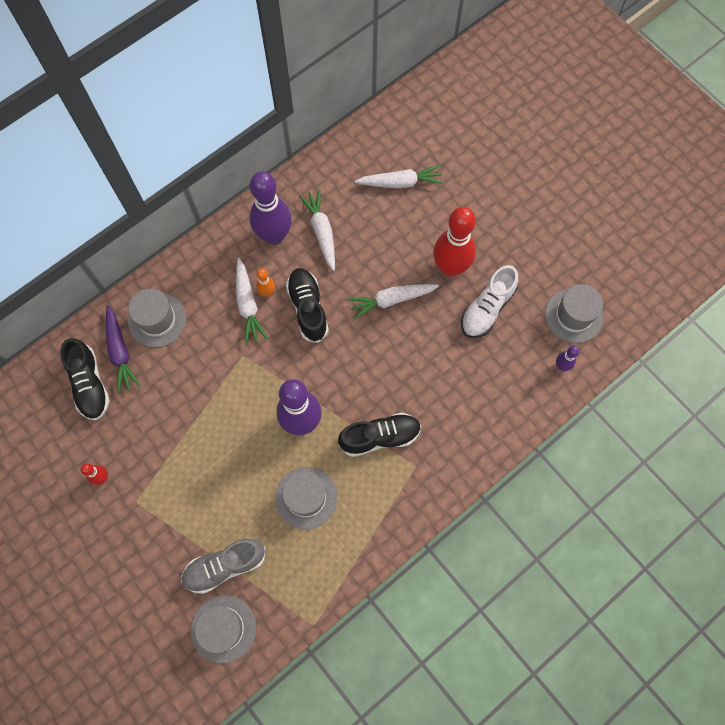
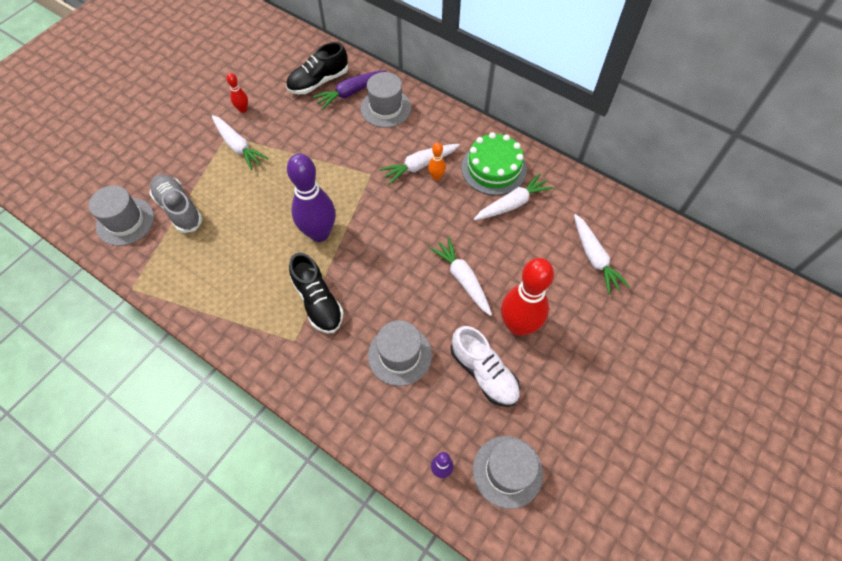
camera: 75 degrees right, 10 degrees down
purple bowling pin [250,171,292,245] -> green cake [461,132,527,195]
grey hat [275,467,337,529] -> grey hat moved to [368,320,432,386]
black shoe [286,268,329,343] -> none
white shoe [461,265,518,338] -> white shoe turned 150 degrees counterclockwise [451,326,520,407]
none -> white carrot [212,115,268,170]

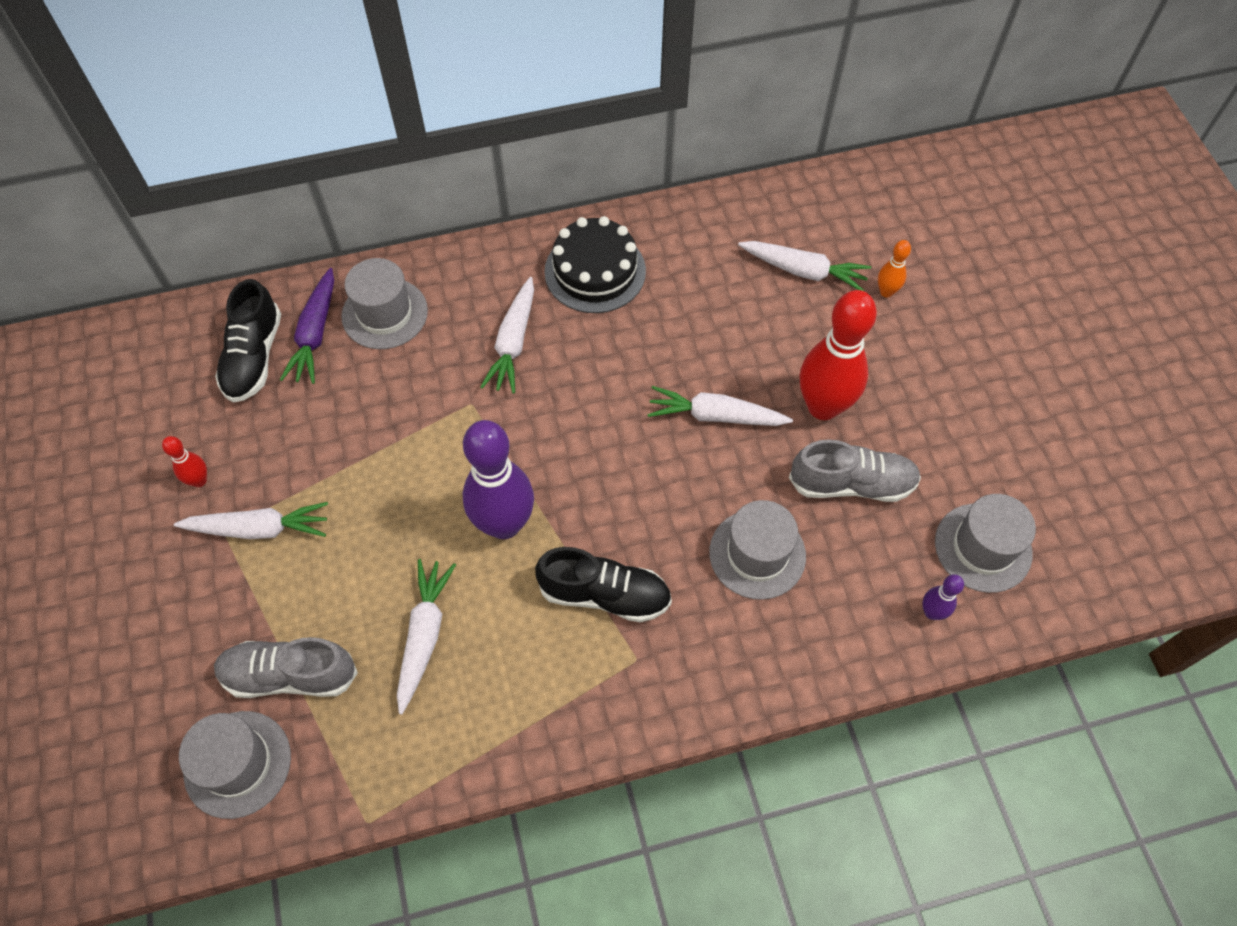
camera: 50 degrees left, 0 degrees up
orange bowling pin [428,142,446,181] -> orange bowling pin moved to [878,240,911,297]
white shoe [451,326,520,407] -> grey shoe [789,440,921,502]
green cake [461,132,527,195] -> black cake [544,216,646,313]
white carrot [474,173,553,220] -> white carrot moved to [397,559,456,715]

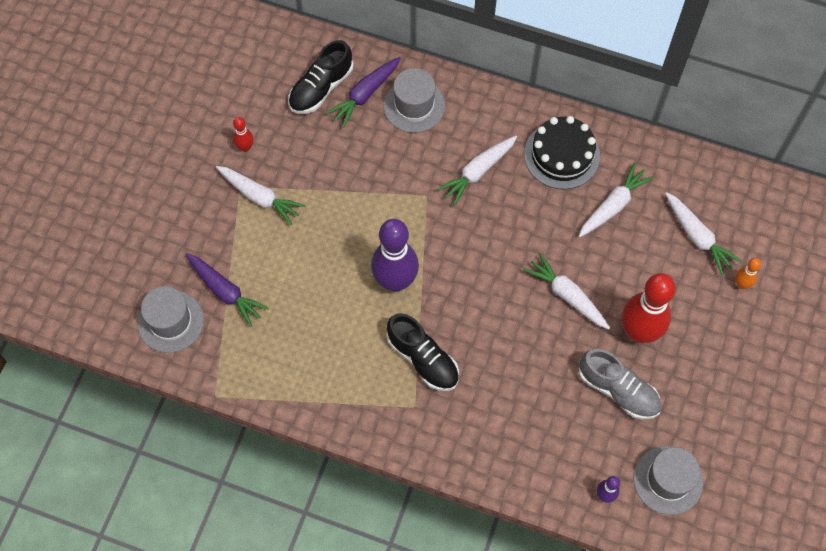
camera: 35 degrees right, 5 degrees up
grey shoe [214,637,358,698] -> purple carrot [185,253,269,327]
white carrot [397,559,456,715] -> white carrot moved to [579,163,654,237]
grey hat [709,500,806,600] -> none

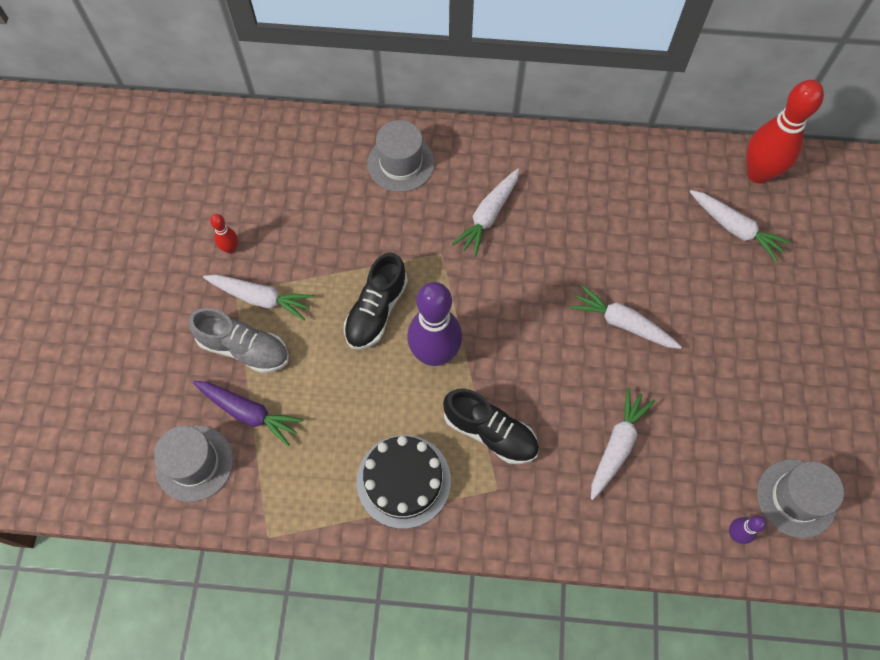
camera: 15 degrees left, 0 degrees up
black shoe [288,40,354,114] -> black shoe moved to [344,253,408,350]
purple carrot [326,57,401,128] -> none
black cake [524,116,600,189] -> black cake moved to [357,435,451,529]
white carrot [579,163,654,237] -> white carrot moved to [591,387,655,500]
grey shoe [579,349,662,420] -> grey shoe moved to [189,308,289,373]
red bowling pin [622,273,676,343] -> red bowling pin moved to [746,80,824,184]
orange bowling pin [735,258,761,289] -> none

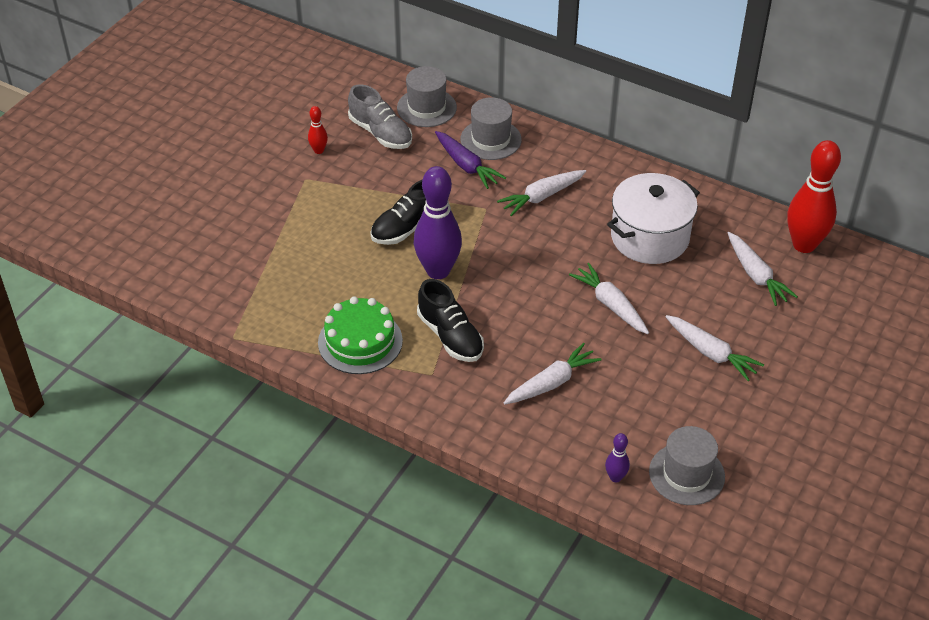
camera: 25 degrees right, 20 degrees down
grey hat [154,426,233,502] -> grey hat moved to [397,66,457,127]
grey shoe [189,308,289,373] -> grey shoe moved to [348,84,412,149]
purple carrot [193,381,303,446] -> purple carrot moved to [435,131,506,189]
white carrot [203,275,314,321] -> white carrot moved to [666,315,764,381]
black cake [357,435,451,529] -> green cake [318,296,403,374]
none -> white pot [607,173,700,264]

